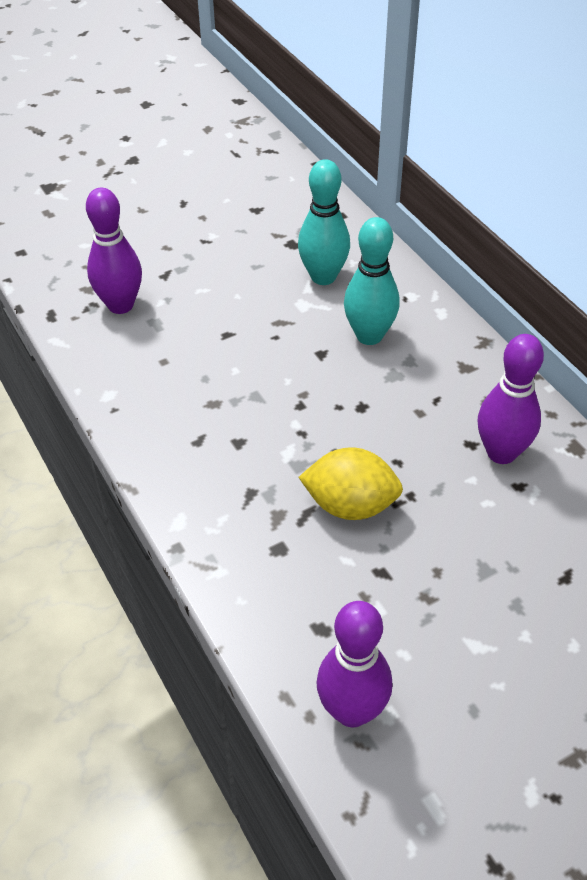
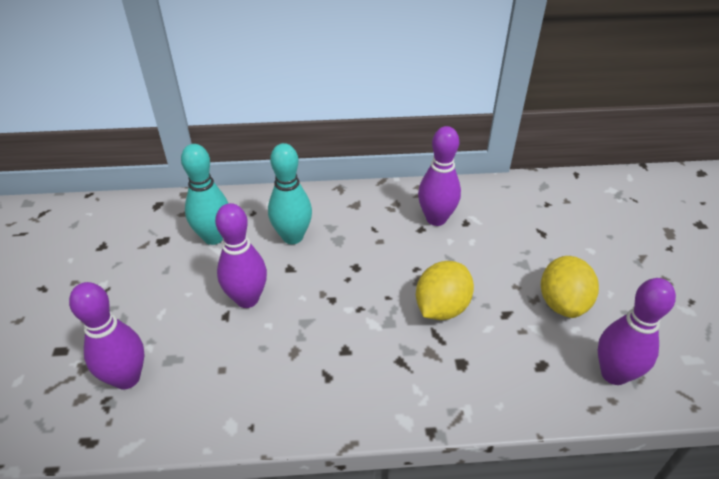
camera: 65 degrees left, 5 degrees down
none -> purple bowling pin [215,203,267,308]
none -> yellow lemon [541,256,599,318]

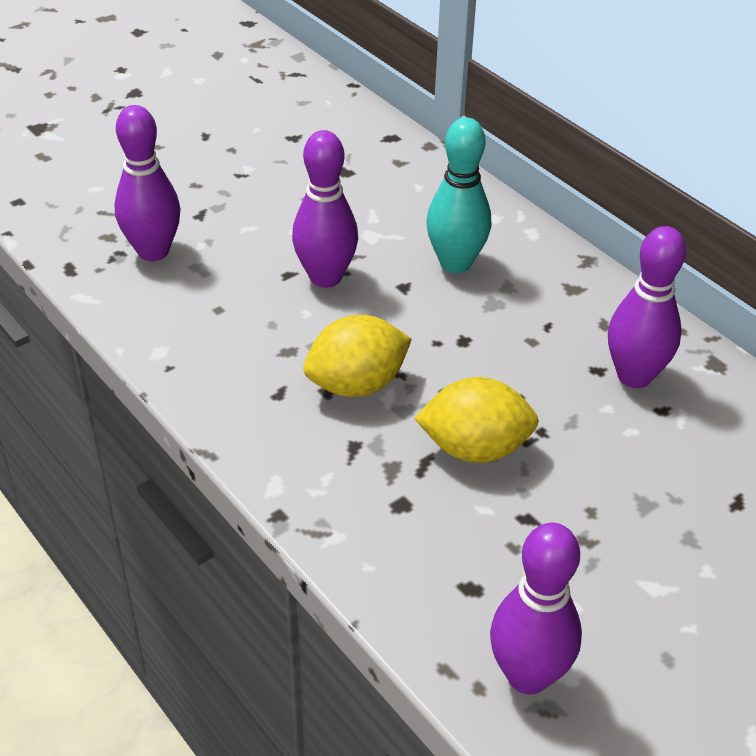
camera: 55 degrees right, 0 degrees up
turquoise bowling pin [181,144,229,245] -> none
yellow lemon [541,256,599,318] -> yellow lemon moved to [303,315,412,397]

